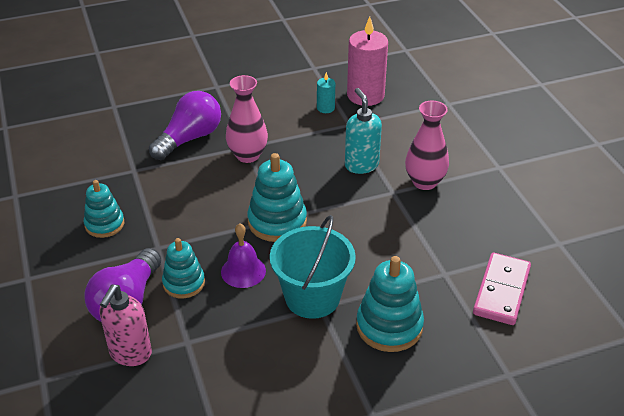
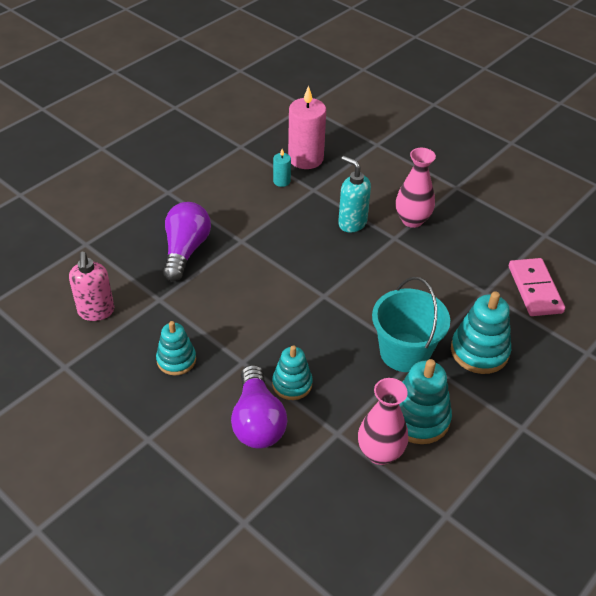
camera: 30 degrees left, 5 degrees up
pink soap dispenser [99,285,152,366] -> pink soap dispenser moved to [69,252,114,321]
purple bell [221,224,266,288] -> none
pink vase [226,75,268,163] -> pink vase moved to [358,378,408,465]
turquoise stacking toy [247,153,307,242] -> turquoise stacking toy moved to [399,359,452,444]

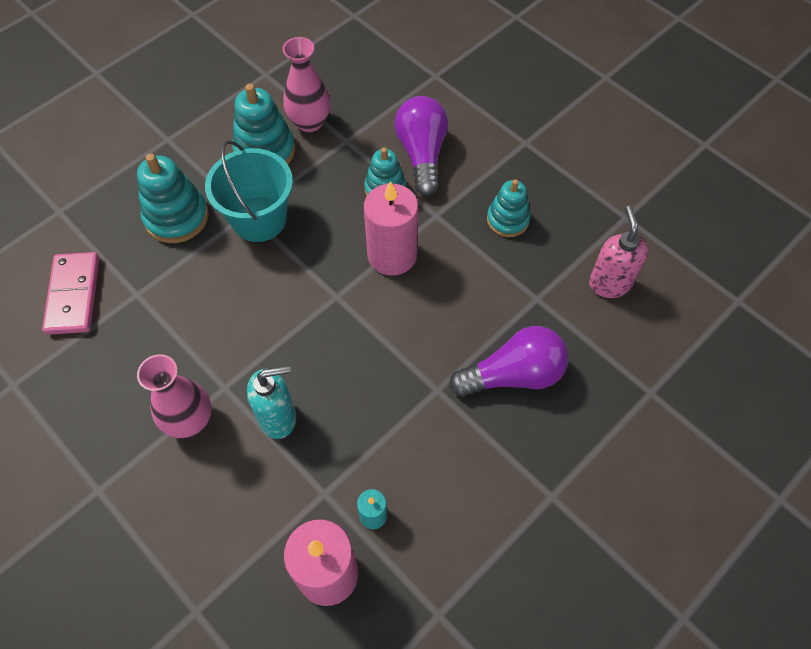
camera: 175 degrees left, 15 degrees up
purple light bulb [163,202,211,281] -> purple light bulb turned 120 degrees counterclockwise [449,326,568,397]
turquoise soap dispenser [338,156,371,232] -> turquoise soap dispenser turned 60 degrees counterclockwise [247,365,296,439]
none -> pink candle [364,181,418,276]

